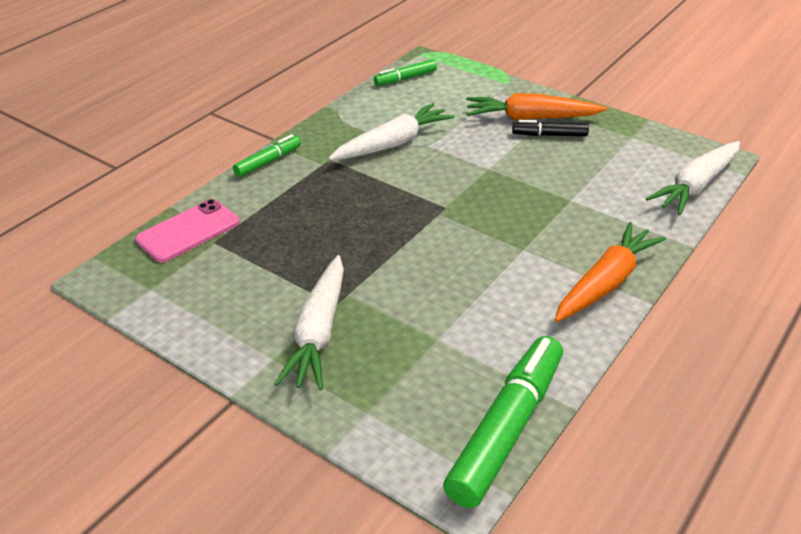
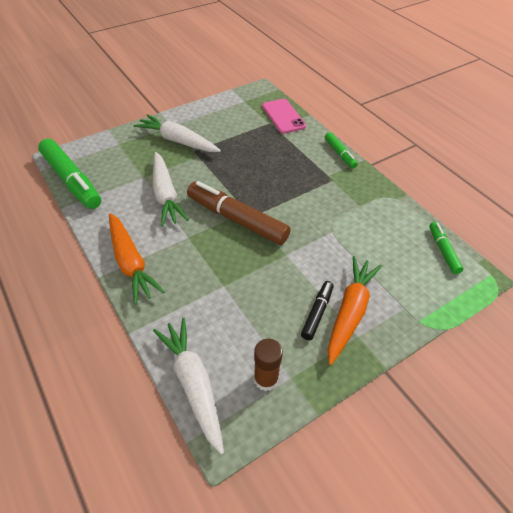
camera: 110 degrees right, 10 degrees up
white carrot [329,103,455,160] -> white carrot moved to [153,152,189,226]
none -> brown marker [187,181,291,245]
none -> brown glue stick [254,339,283,391]

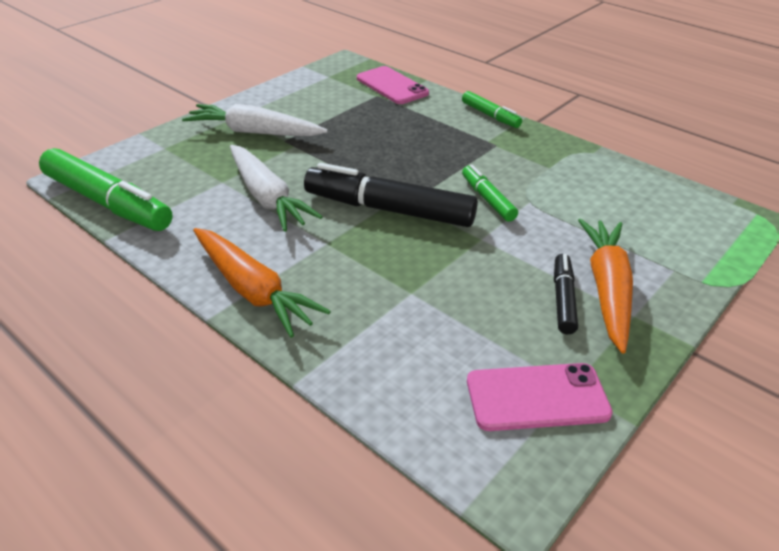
camera: 15 degrees left, 10 degrees down
white carrot [153,318,224,455] -> none
brown marker [187,181,291,245] -> black marker [304,163,478,227]
brown glue stick [254,339,283,391] -> pink phone [467,363,613,431]
green marker [429,222,464,274] -> green marker moved to [462,165,518,222]

